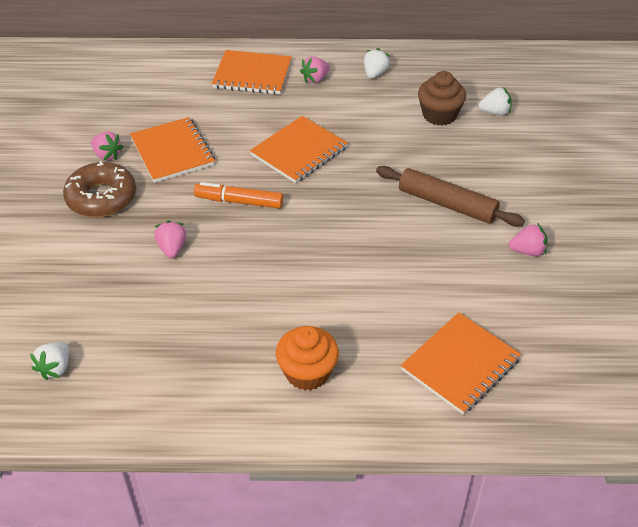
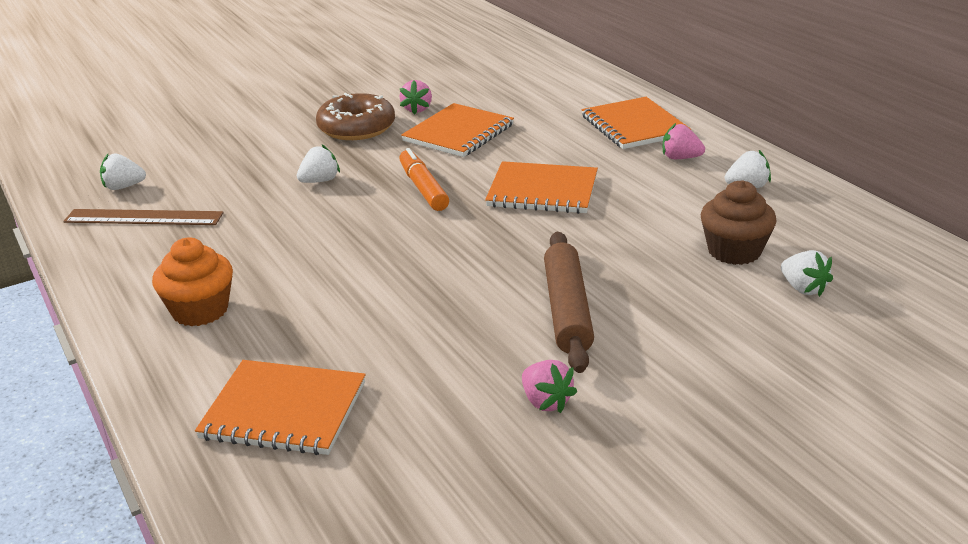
camera: 60 degrees right, 15 degrees down
pink strawberry [154,220,186,258] -> white strawberry [297,145,340,183]
none -> brown ruler [63,209,224,225]

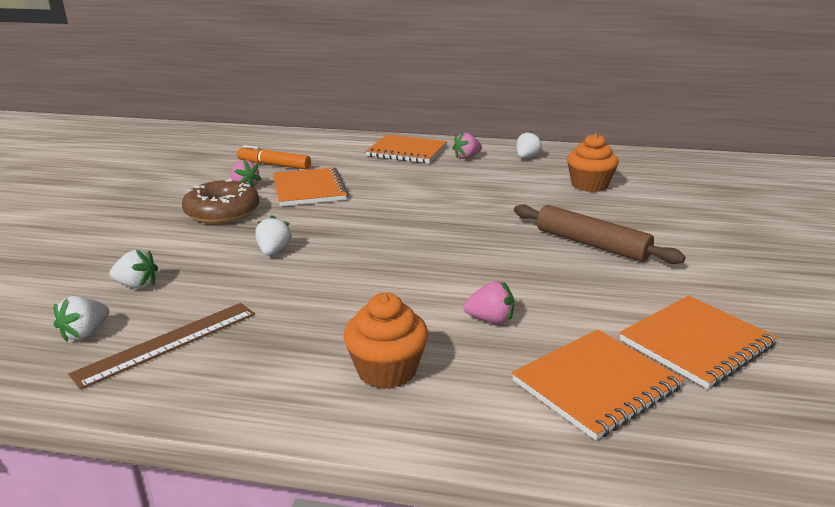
camera: 50 degrees left, 5 degrees down
orange marker [399,148,449,211] -> orange marker moved to [237,145,311,169]
orange notebook [485,161,598,214] -> orange notebook moved to [620,296,777,389]
pink strawberry [522,360,577,413] -> pink strawberry moved to [463,281,514,324]
brown cupcake [700,180,777,265] -> orange cupcake [567,133,619,192]
white strawberry [781,250,833,297] -> white strawberry moved to [110,250,158,289]

